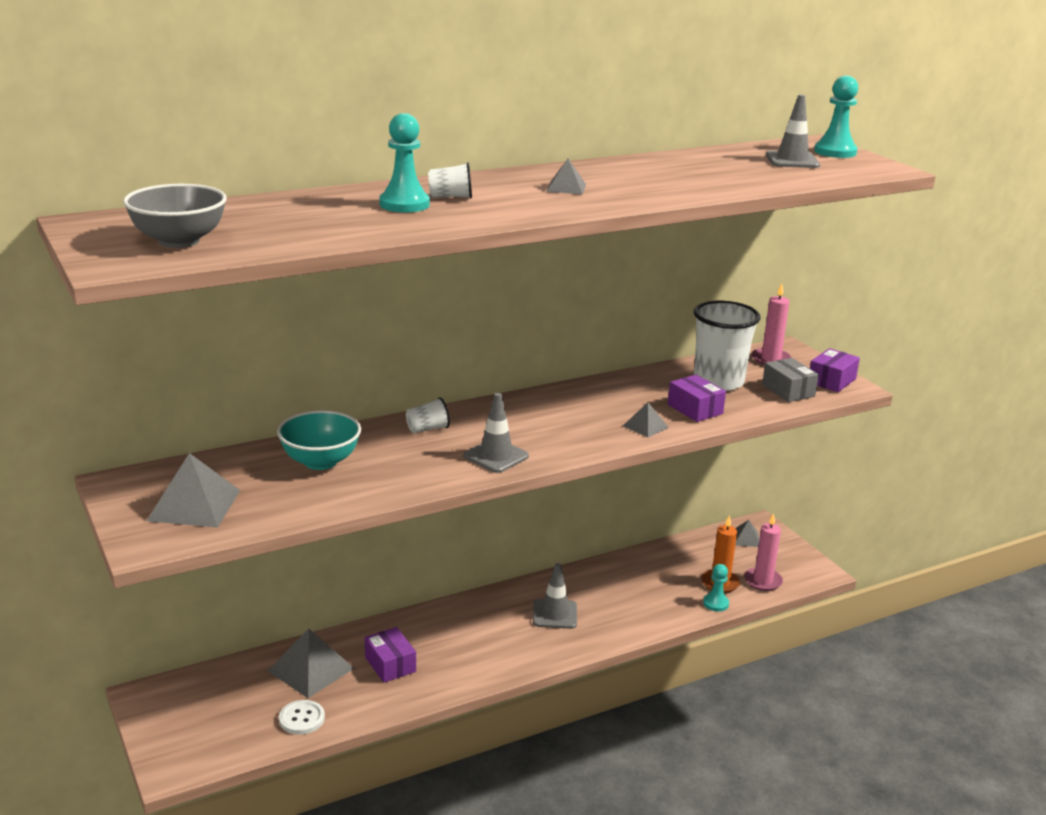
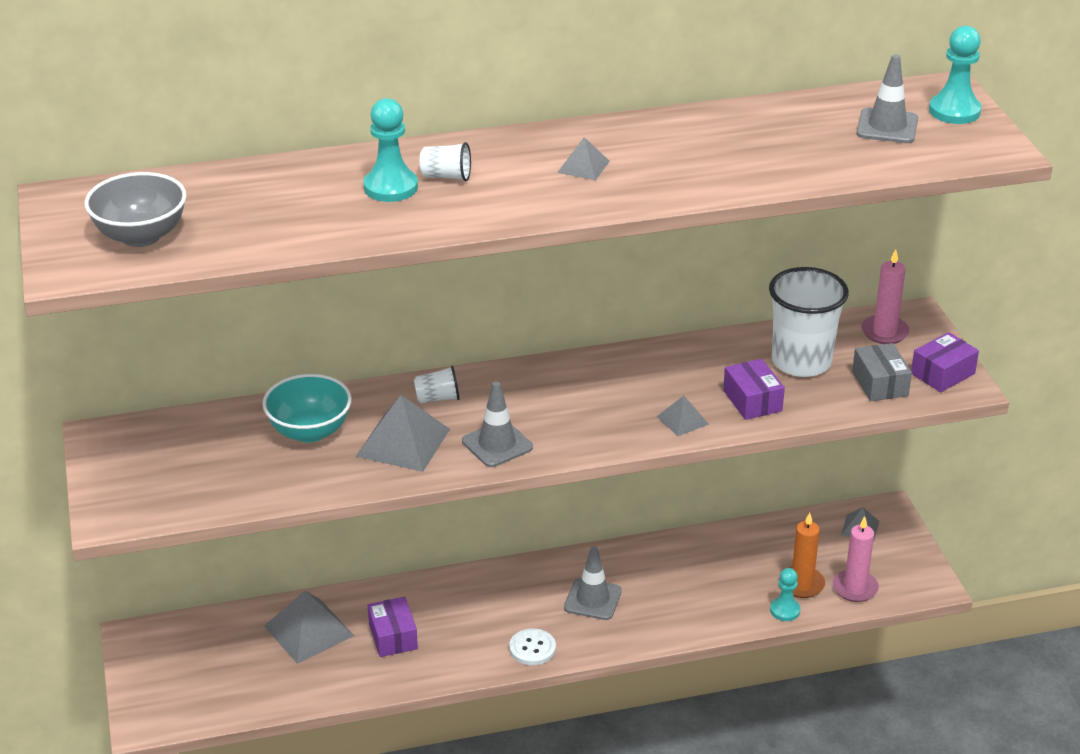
camera: 15 degrees right, 10 degrees up
grey pyramid [147,453,240,527] -> grey pyramid moved to [356,395,450,472]
white button [279,700,325,735] -> white button moved to [509,629,556,665]

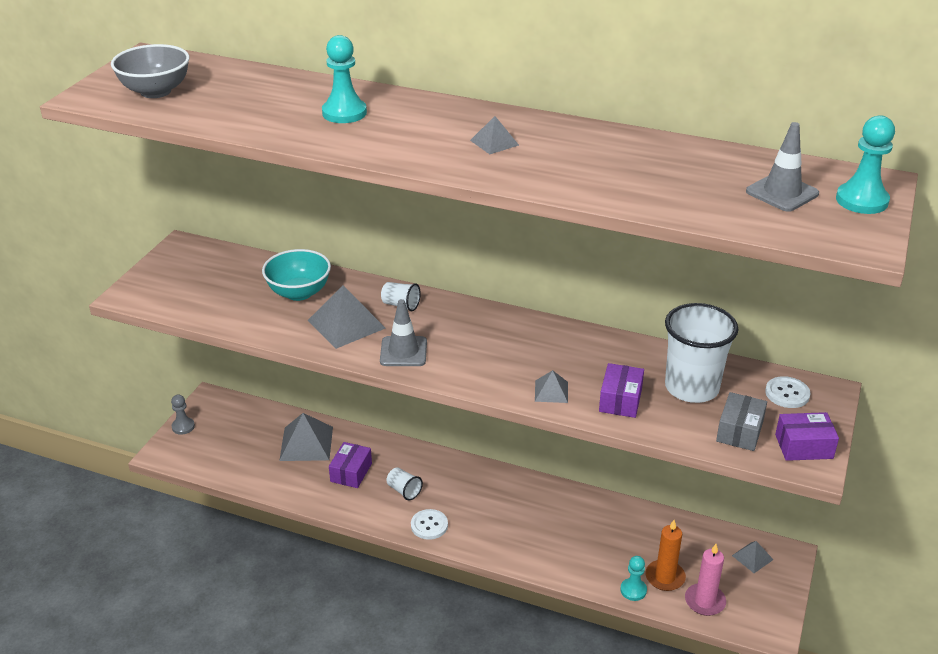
camera: 35 degrees right, 0 degrees up
white cup [420,142,471,182] -> white cup moved to [386,467,423,500]
grey traffic cone [564,546,622,620] -> none
pink candle [861,249,910,344] -> white button [765,376,810,408]
none -> grey pawn [171,395,195,435]

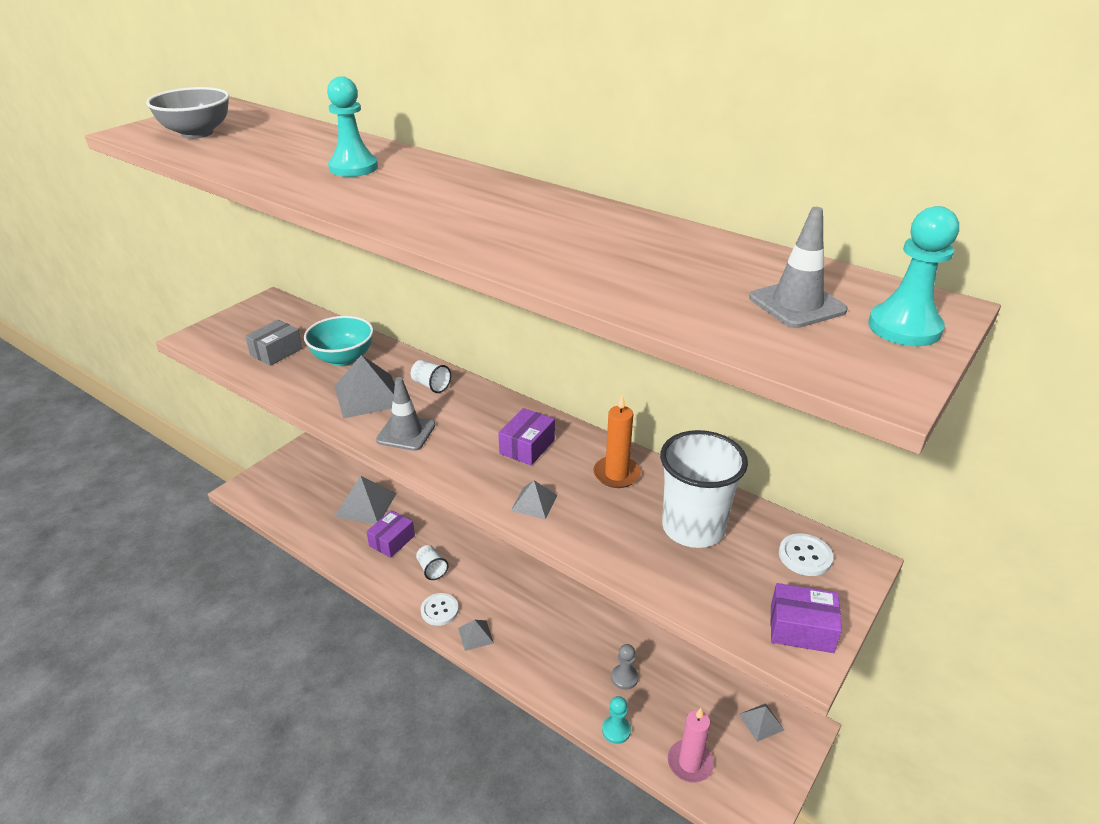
camera: 15 degrees right, 0 degrees up
grey pawn [171,395,195,435] -> grey pawn moved to [611,644,638,690]
grey pyramid [470,116,519,154] -> grey pyramid moved to [458,620,494,651]
purple box [599,363,644,418] -> purple box moved to [498,408,555,466]
orange candle [645,520,686,591] -> orange candle moved to [593,395,641,488]
grey box [716,392,767,451] -> grey box moved to [245,320,302,366]

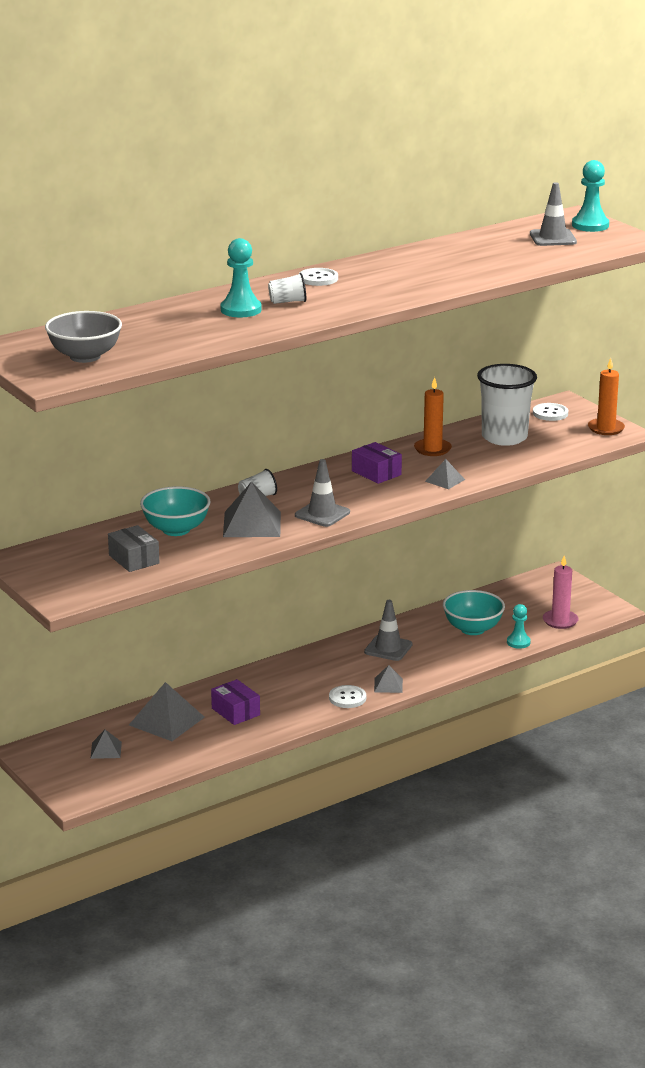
camera: 70 degrees left, 10 degrees down
white cup [416,545,449,580] -> white cup moved to [268,273,306,304]
grey pawn [611,644,638,690] -> turquoise bowl [443,590,505,635]
grey pyramid [739,703,784,742] -> grey pyramid moved to [90,729,122,759]
purple box [770,583,842,653] -> orange candle [588,358,625,435]
none -> white button [300,268,338,286]
none -> grey traffic cone [364,600,412,661]

